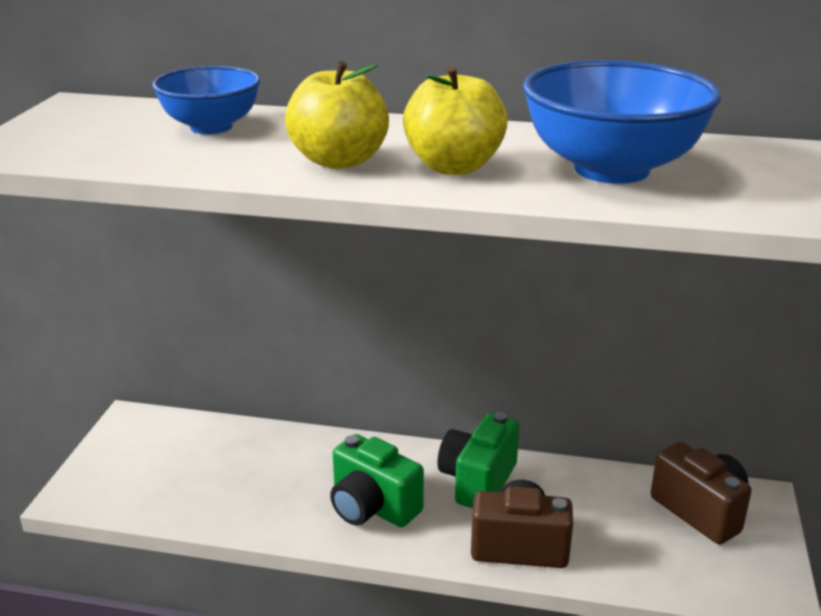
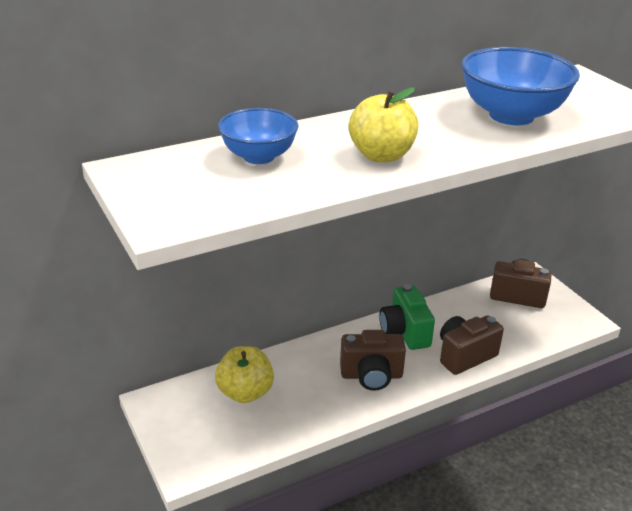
camera: 40 degrees left, 5 degrees up
green camera [330,434,424,527] -> brown camera [340,330,406,391]
yellow apple [403,67,508,175] -> yellow apple moved to [215,346,274,403]

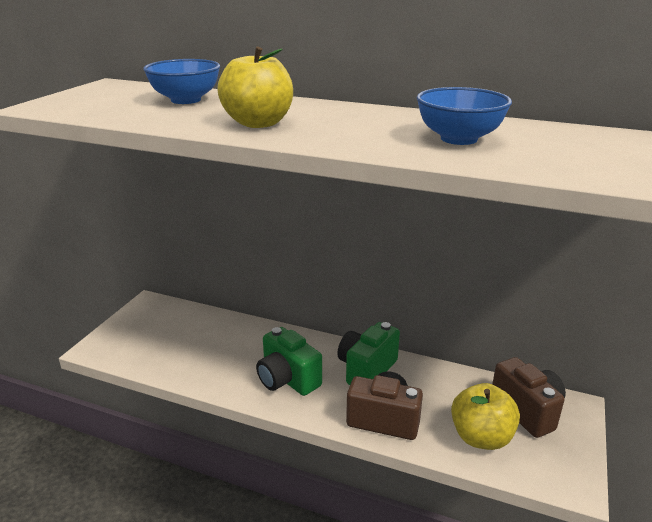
camera: 50 degrees right, 5 degrees down
yellow apple [215,346,274,403] -> yellow apple moved to [451,383,520,450]
brown camera [340,330,406,391] -> green camera [256,327,322,396]
blue bowl [462,47,580,125] -> blue bowl [417,87,512,145], size x0.62

